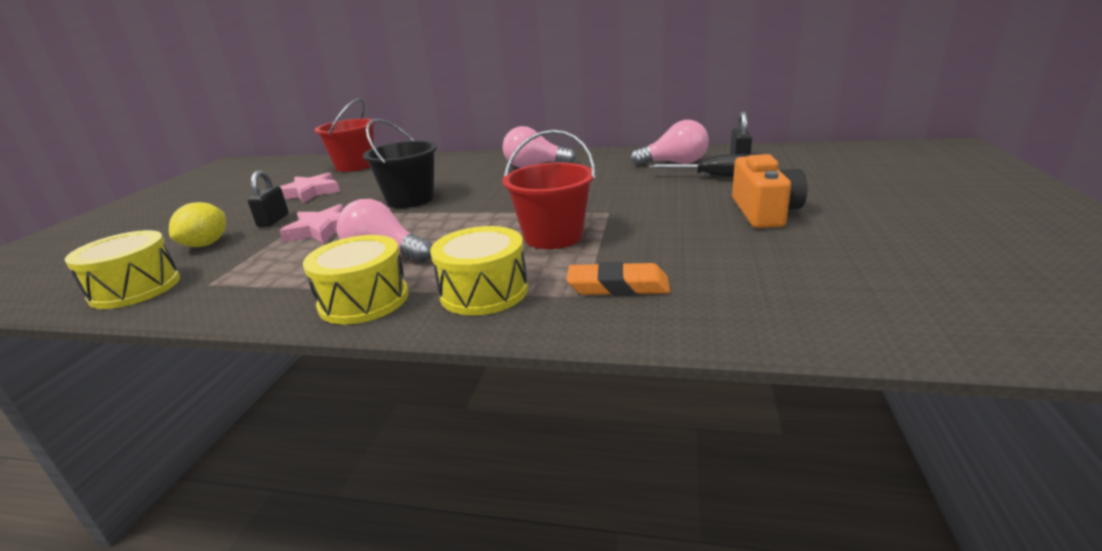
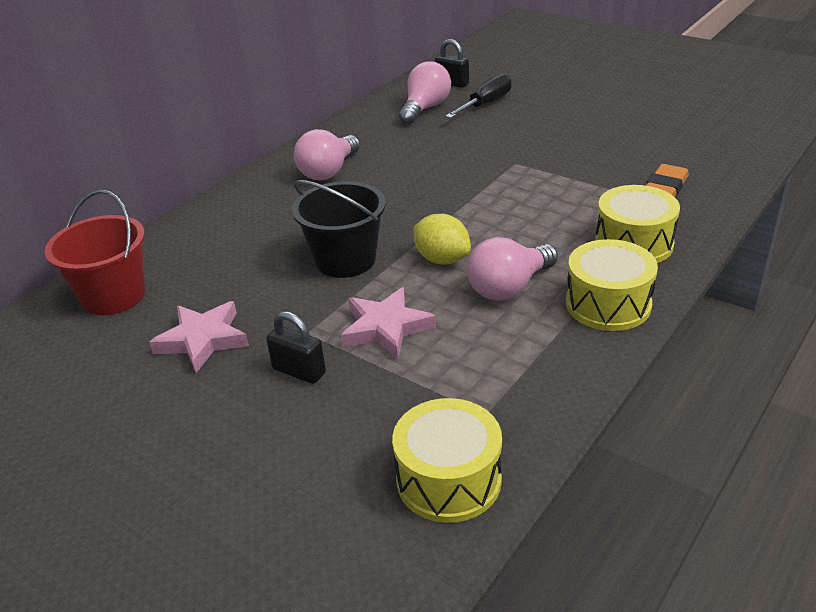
camera: 65 degrees left, 10 degrees up
yellow lemon [169,202,226,247] -> yellow lemon moved to [413,214,471,265]
red bucket [503,130,596,249] -> none
orange camera [732,154,808,228] -> none

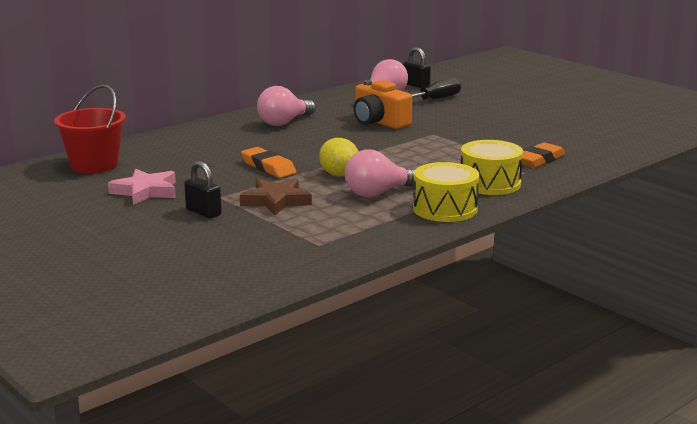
camera: 10 degrees right, 15 degrees down
black bucket [292,180,386,278] -> orange eraser [241,147,296,178]
pink star [341,287,436,359] -> brown star [240,178,312,215]
yellow drum [392,398,502,523] -> none
none -> orange camera [353,80,412,129]

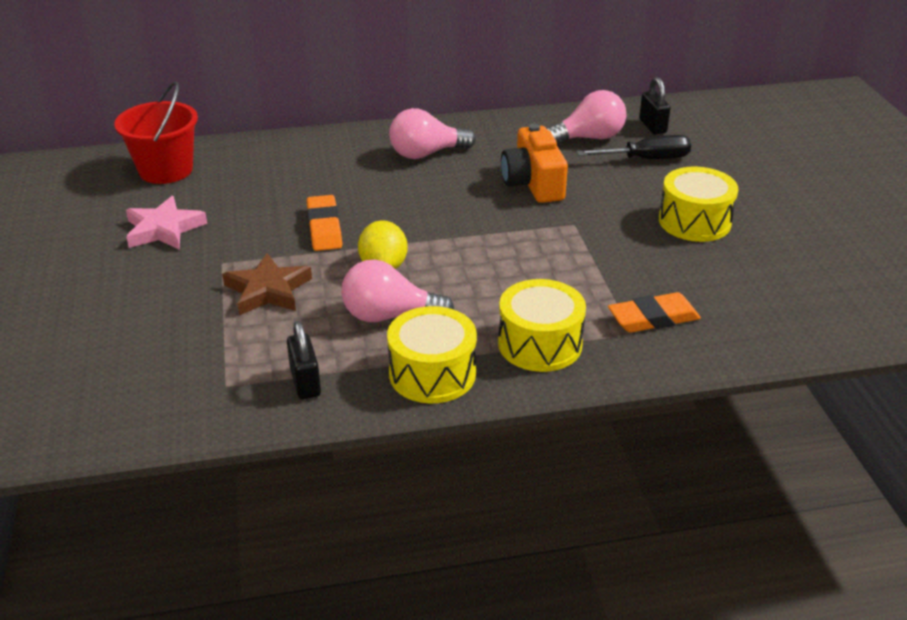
camera: 30 degrees right, 15 degrees up
black padlock [184,161,222,218] -> black padlock moved to [287,321,321,399]
none -> yellow drum [659,167,739,242]

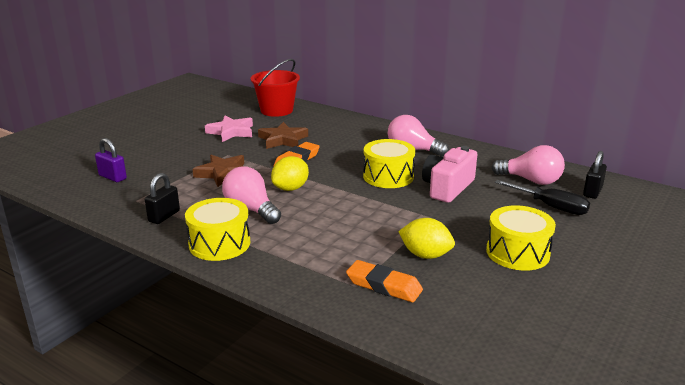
camera: 45 degrees right, 10 degrees down
yellow drum [498,279,586,372] -> yellow drum moved to [363,139,415,188]
orange camera [501,124,568,203] -> pink camera [422,146,477,203]
none -> purple padlock [95,138,127,182]
none -> brown star [258,122,308,149]
none -> yellow lemon [398,218,455,259]

